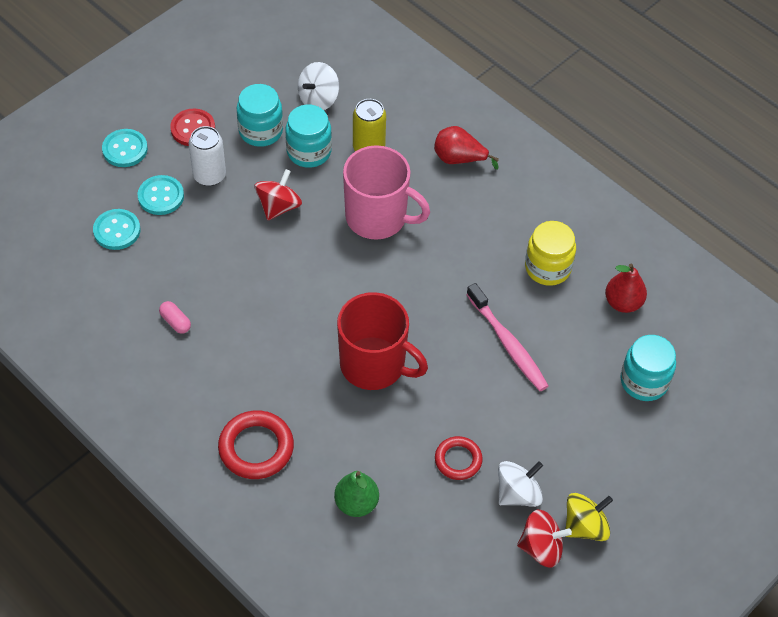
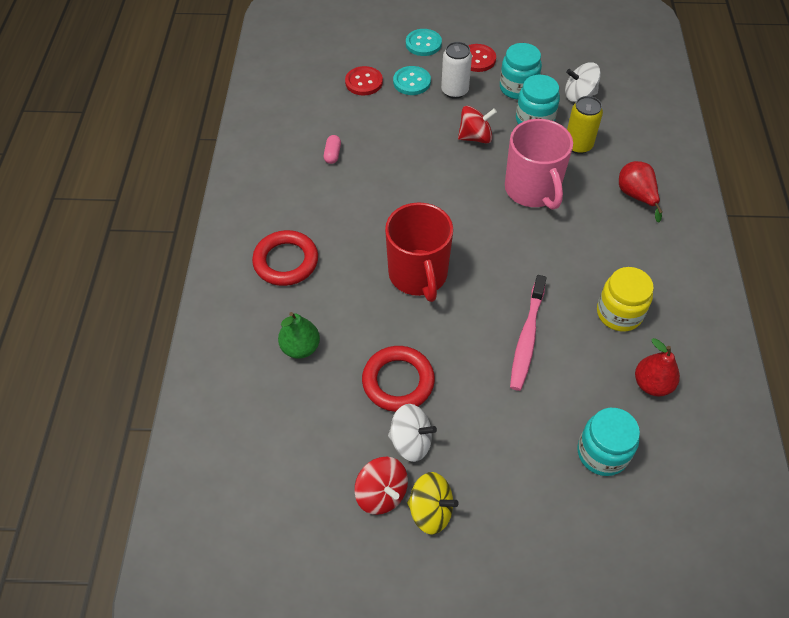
camera: 50 degrees right, 0 degrees up
turquoise button [93,209,140,250] -> red button [345,66,383,96]
red ring [435,436,483,480] -> red ring [362,346,435,412], size x1.58

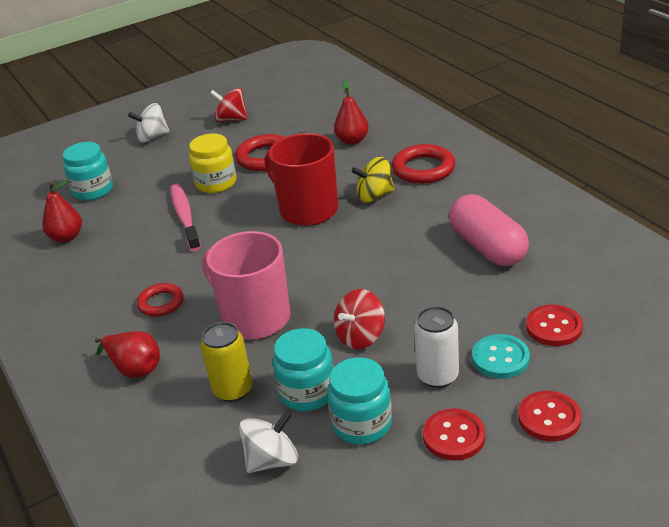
camera: 150 degrees right, 20 degrees down
green pear [278,312,320,359] -> red pear [334,81,369,145]
pink capsule [324,135,341,164] -> pink capsule [449,194,529,266], size x2.48
white spinning top [388,404,437,462] -> white spinning top moved to [128,103,170,143]
turquoise button [406,29,442,56] -> red button [518,391,582,441]
yellow spinning top [407,472,459,535] -> yellow spinning top moved to [352,157,394,202]
yellow jar [597,267,654,331] -> yellow jar moved to [189,133,237,193]
none -> red ring [137,283,184,316]

